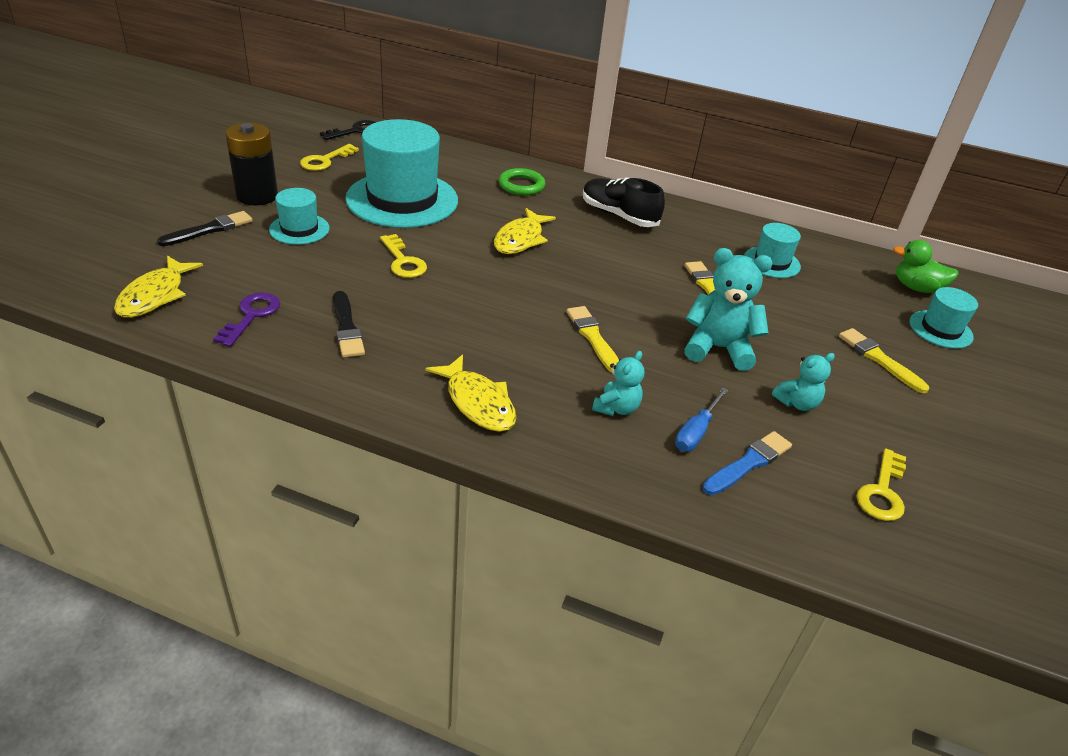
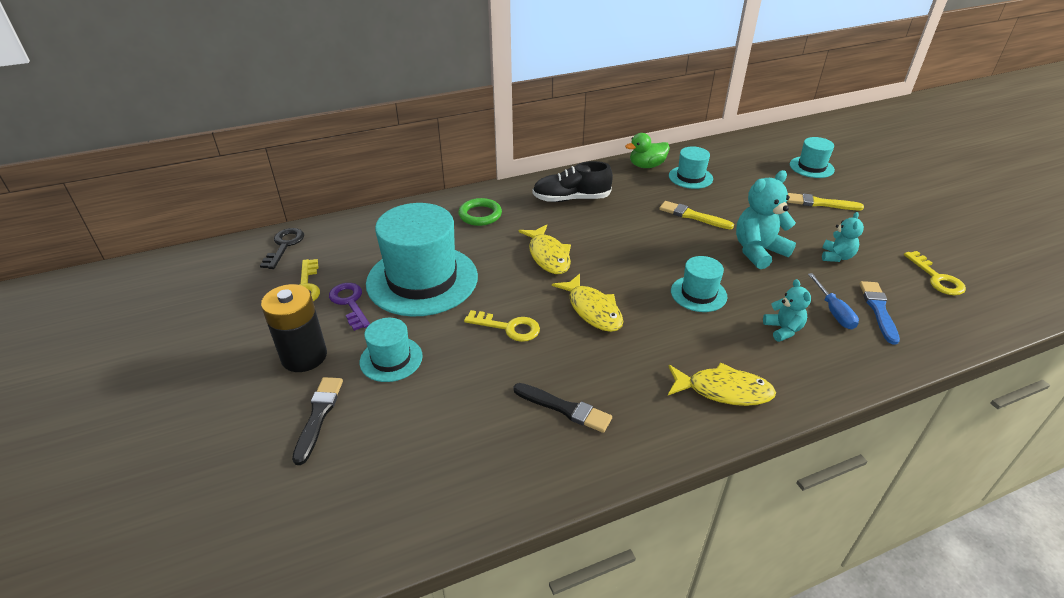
camera: 40 degrees left, 0 degrees up
yellow fish [114,256,203,318] -> yellow fish moved to [552,273,624,332]
purple key [213,292,280,347] -> purple key moved to [329,283,370,331]
yellow brush [567,306,619,373] -> turquoise hat [671,256,727,312]
green duck [893,240,958,293] -> green duck moved to [625,133,670,168]

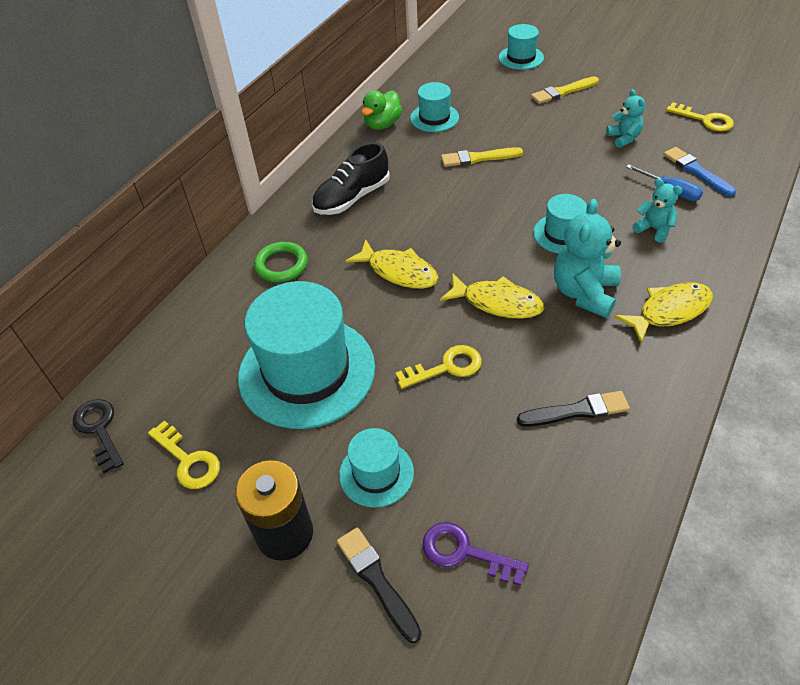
camera: 35 degrees left, 10 degrees up
purple key [329,283,370,331] -> purple key moved to [423,522,529,586]
turquoise teddy bear [736,170,796,269] -> turquoise teddy bear moved to [554,199,621,318]

